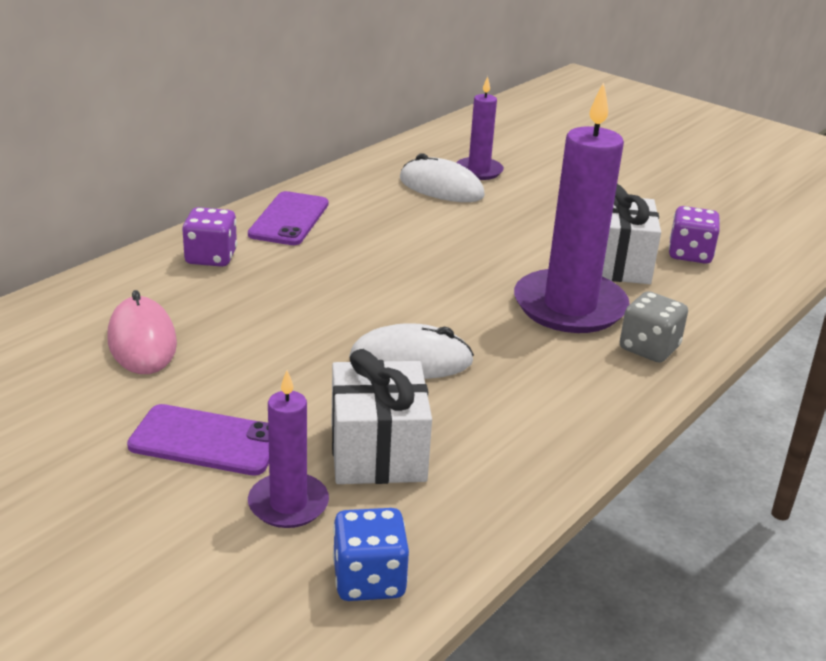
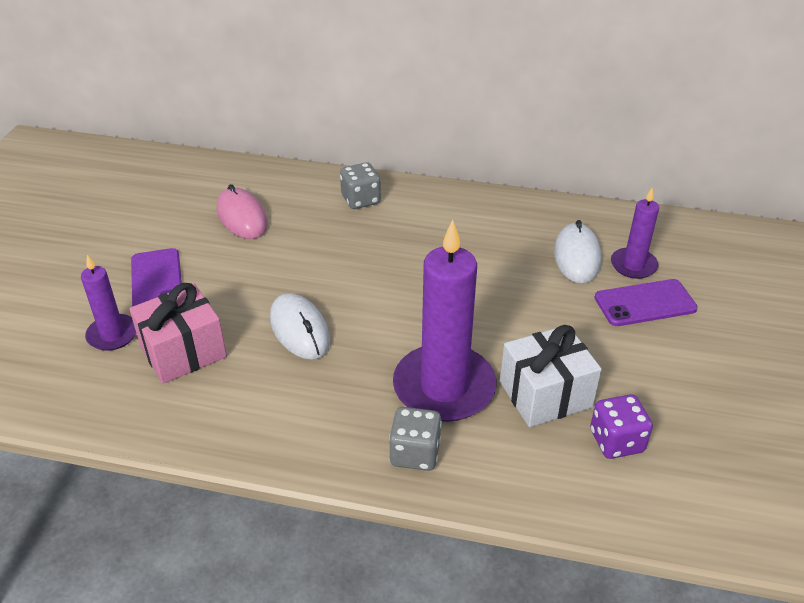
camera: 65 degrees right, 10 degrees up
pink mouse [108,290,177,374] -> pink mouse turned 75 degrees counterclockwise [217,184,268,239]
purple dice [182,207,237,267] -> grey dice [340,162,381,209]
purple phone [248,191,329,245] -> purple phone moved to [594,279,698,326]
white gift [332,349,432,484] -> pink gift [129,283,227,384]
blue dice [333,508,409,601] -> none

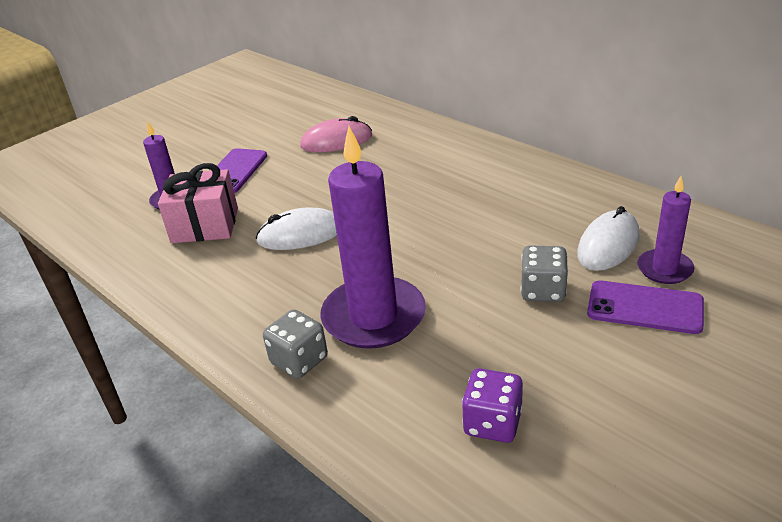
camera: 35 degrees right, 5 degrees down
pink mouse [217,184,268,239] -> pink mouse turned 75 degrees clockwise [300,116,372,152]
white mouse [270,293,330,360] -> white mouse turned 75 degrees clockwise [256,207,337,250]
grey dice [340,162,381,209] -> grey dice moved to [521,246,568,302]
white gift [500,325,602,427] -> none

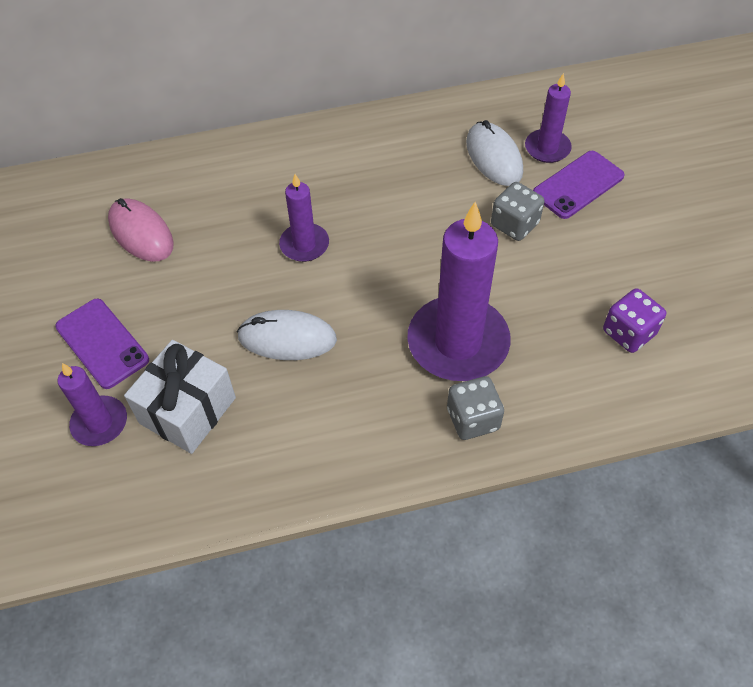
camera: 60 degrees left, 20 degrees up
pink gift [158,163,238,243] -> white gift [124,340,236,454]
white mouse [256,207,337,250] -> white mouse turned 75 degrees clockwise [237,310,337,360]
pink mouse [300,116,372,152] -> pink mouse turned 60 degrees counterclockwise [108,198,174,262]
none -> purple candle [279,174,329,262]

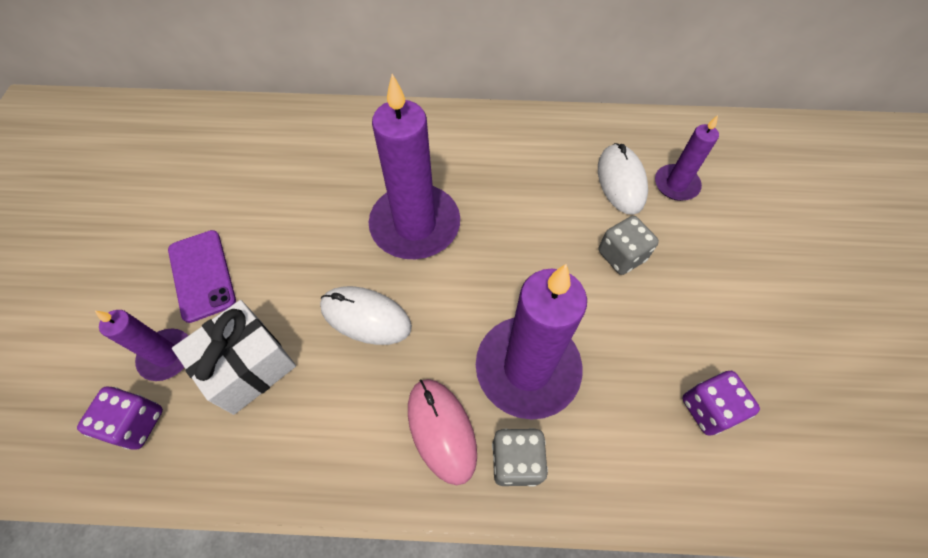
camera: 15 degrees right, 5 degrees up
pink mouse [108,198,174,262] -> pink mouse moved to [408,379,477,485]
purple candle [279,174,329,262] -> purple candle [369,74,460,259], size x1.89
purple phone [533,151,625,219] -> none
none -> purple dice [77,387,163,450]

